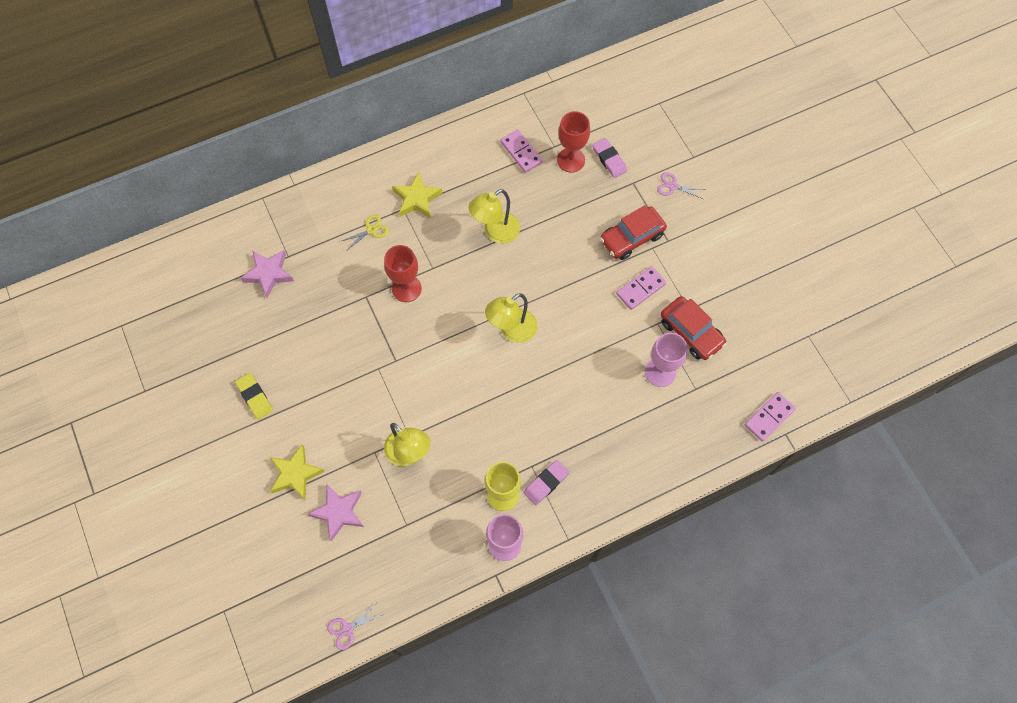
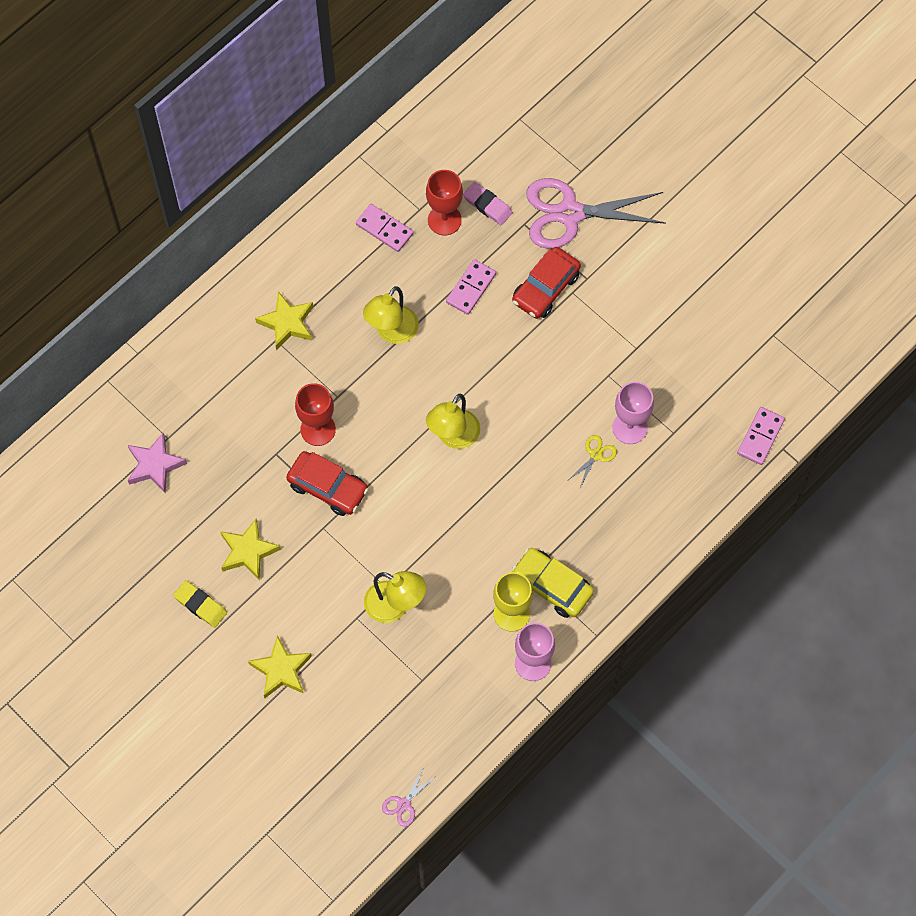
camera: 20 degrees left, 0 degrees up
pink star [308,485,364,541] -> none
yellow scissors [339,215,389,251] -> yellow scissors moved to [567,435,617,490]
pink eraser [523,460,569,505] -> yellow car [512,548,594,618]
pink domino [616,266,667,310] -> pink domino moved to [446,259,496,315]
pink scissors [657,172,703,199] -> pink scissors [526,178,666,249], size x2.45
red car [661,296,727,360] -> red car moved to [286,451,369,516]
none -> yellow star [220,518,281,580]

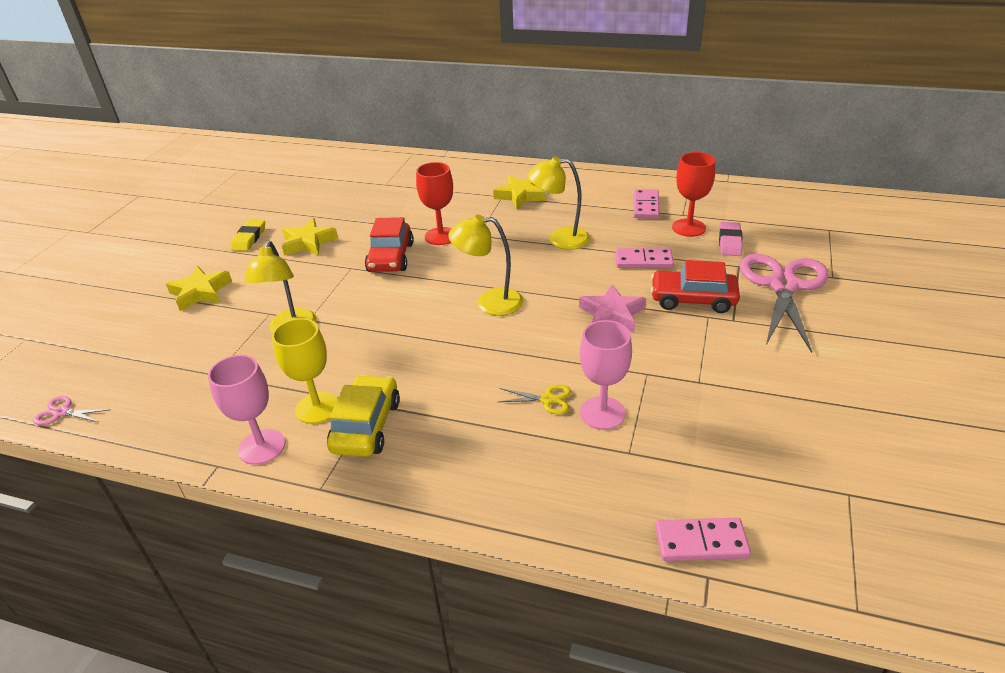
camera: 65 degrees right, 30 degrees down
pink star [128,433,187,493] -> pink star moved to [579,284,646,332]
pink scissors [526,178,666,249] -> pink scissors turned 45 degrees clockwise [740,254,829,353]

